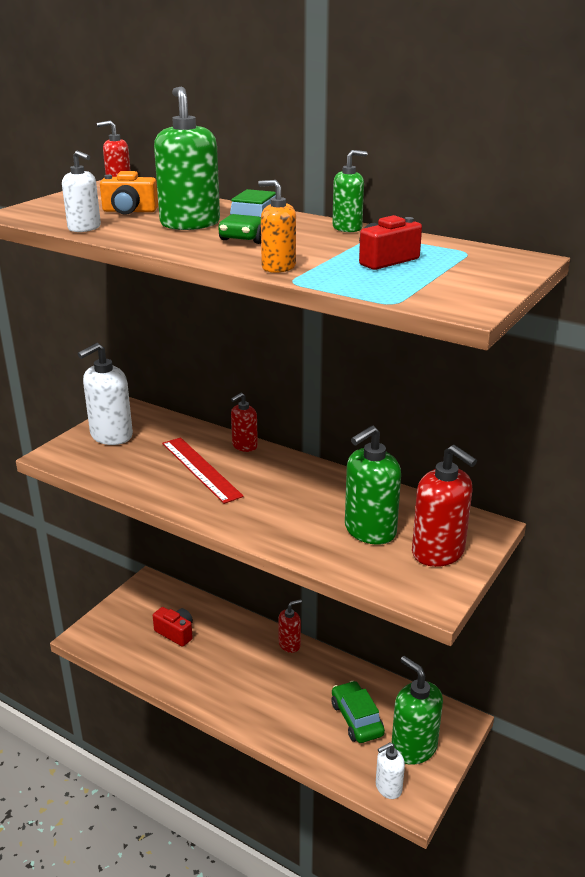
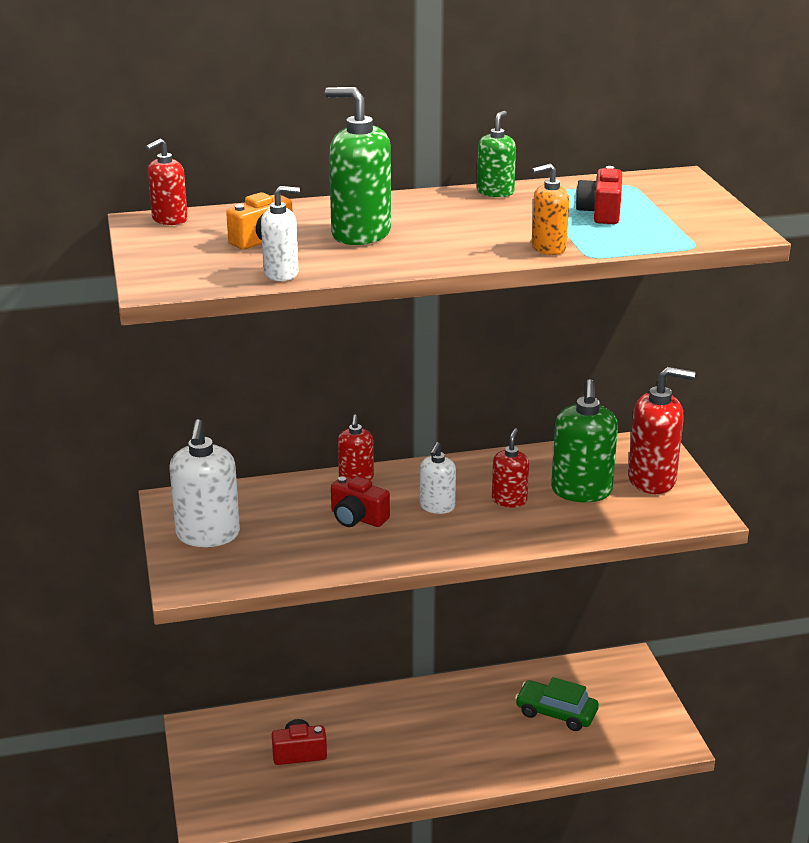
camera: 45 degrees left, 0 degrees up
red ruler [162,437,244,504] -> red camera [331,476,390,527]
green car [218,189,275,244] -> none
red soap dispenser [278,599,302,653] -> red soap dispenser moved to [492,428,529,508]
white soap dispenser [376,742,405,799] -> white soap dispenser moved to [420,442,456,514]
green soap dispenser [392,656,443,765] -> none

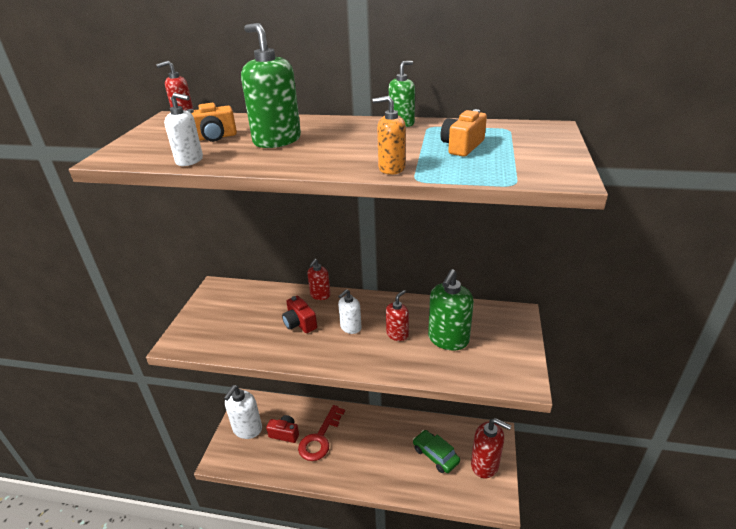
camera: 25 degrees right, 5 degrees up
white soap dispenser [169,419,240,547] -> white soap dispenser moved to [224,385,262,439]
red camera [575,166,622,224] -> orange camera [440,109,487,157]
red soap dispenser [628,367,695,494] -> red soap dispenser moved to [471,418,511,478]
none -> red key [298,405,345,461]

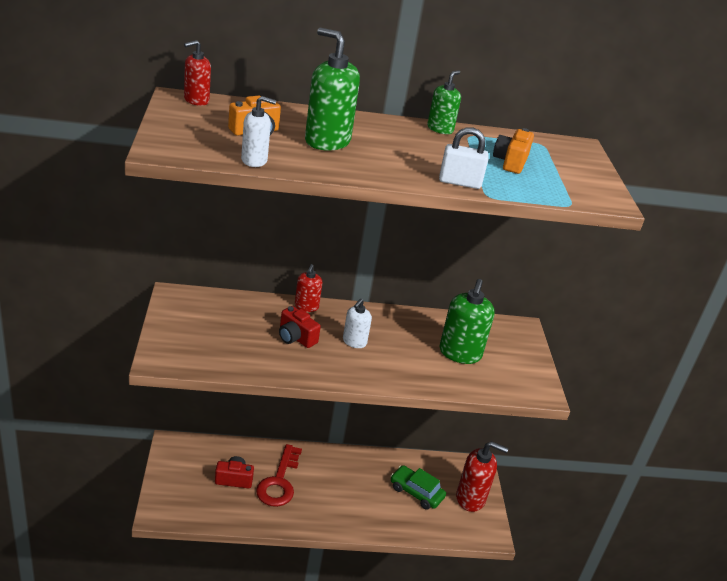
camera: 20 degrees left, 0 degrees up
white soap dispenser [224,385,262,439] -> none
orange soap dispenser [373,96,406,175] -> white padlock [439,127,489,189]
red soap dispenser [386,290,409,341] -> none

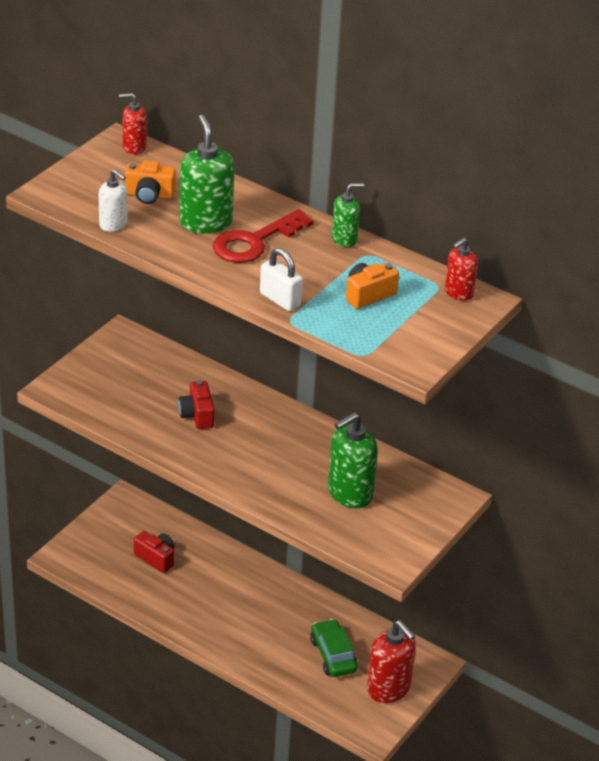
camera: 40 degrees right, 5 degrees up
red key [256,444,302,507] -> red key moved to [213,209,314,263]
red soap dispenser [295,264,322,312] -> red soap dispenser moved to [445,238,478,301]
white soap dispenser [343,299,372,348] -> none

